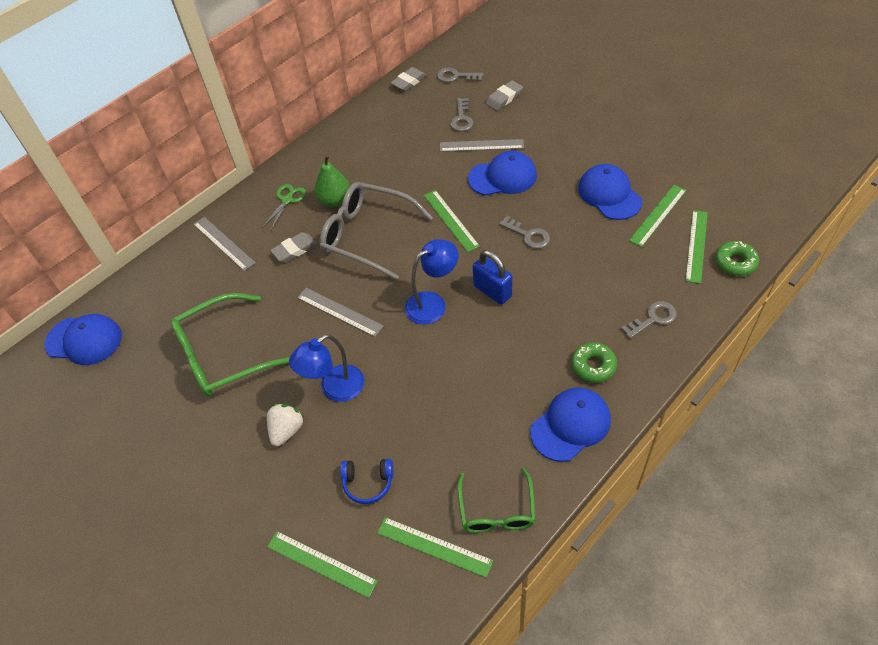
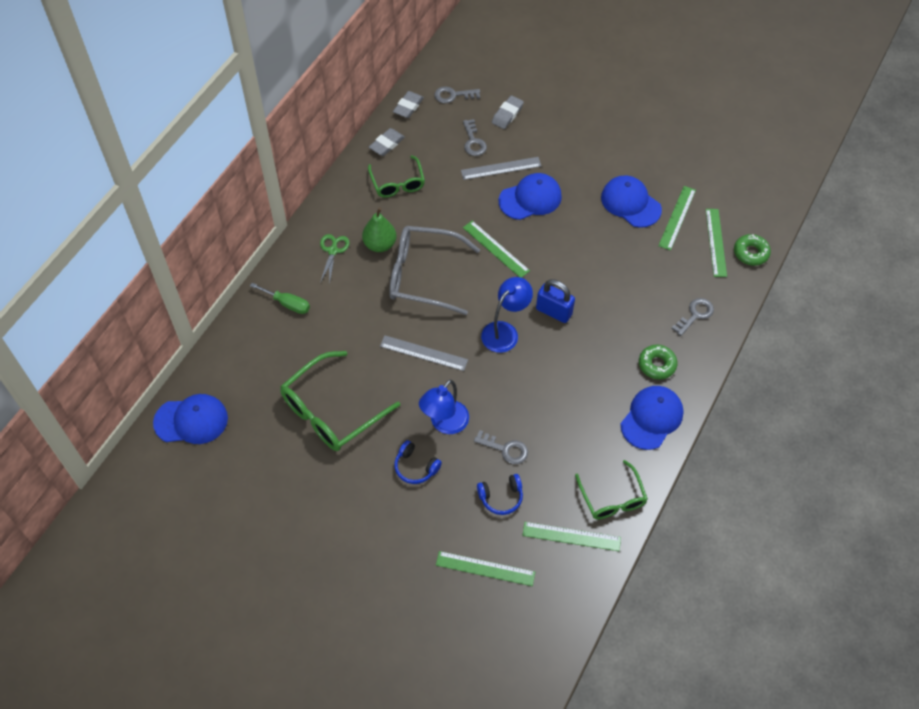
camera: 20 degrees left, 5 degrees up
grey ruler [193,217,255,271] -> green screwdriver [250,283,310,314]
white strawberry [267,404,304,446] -> blue headphones [394,440,442,484]
grey eraser [270,232,317,263] -> grey eraser moved to [369,128,405,156]
grey key [499,216,550,249] -> grey key moved to [474,430,528,464]
none -> green glasses [368,155,425,198]

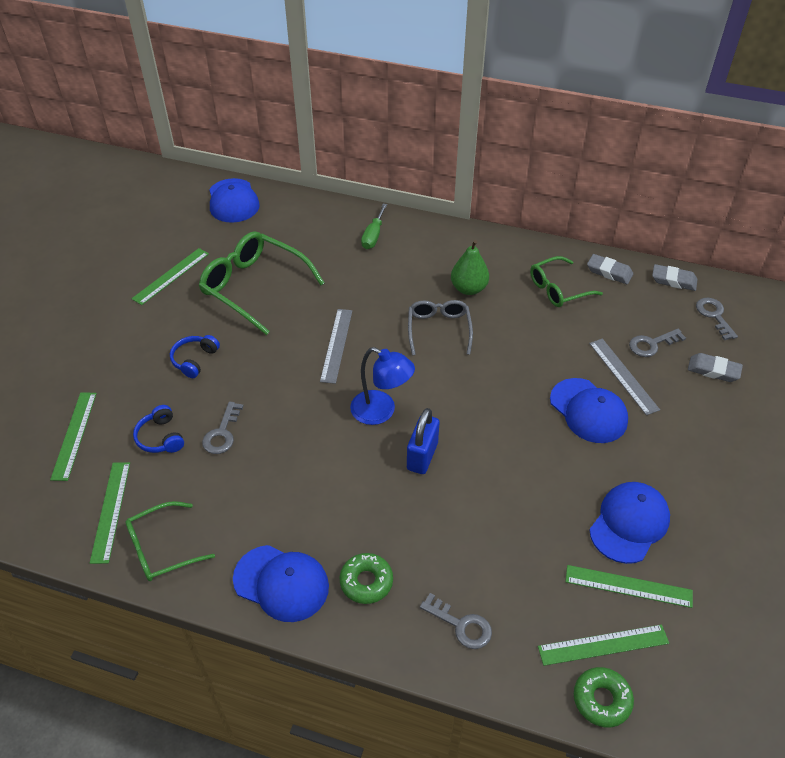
camera: 80 degrees right, 10 degrees down
green scissors [320,234,350,284] -> none
grey glasses [389,226,480,315] -> grey glasses [408,300,473,355], size x0.61
blue lamp [419,380,469,434] -> none
green ruler [463,221,530,278] -> green ruler moved to [131,248,209,305]

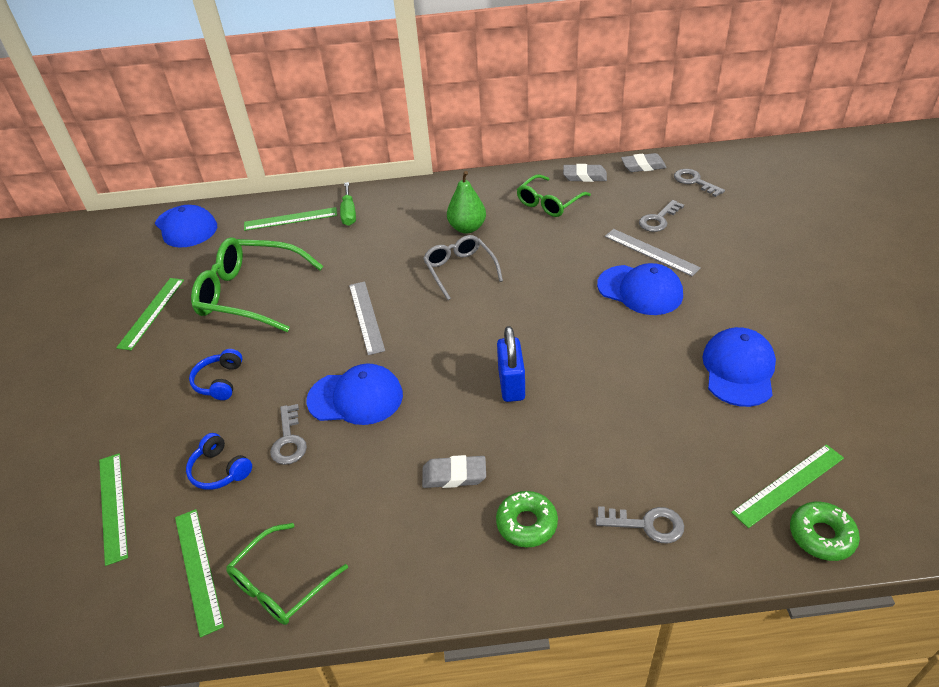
camera: 20 degrees left, 5 degrees down
blue cap [233,545,329,622] -> blue cap moved to [306,363,403,425]
blue lamp [350,347,415,425] -> none
green ruler [565,565,693,608] -> green ruler moved to [244,207,337,231]
grey eraser [688,353,743,382] -> grey eraser moved to [422,455,486,488]

